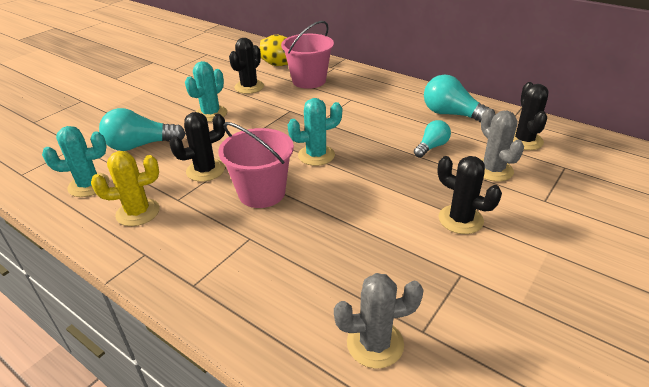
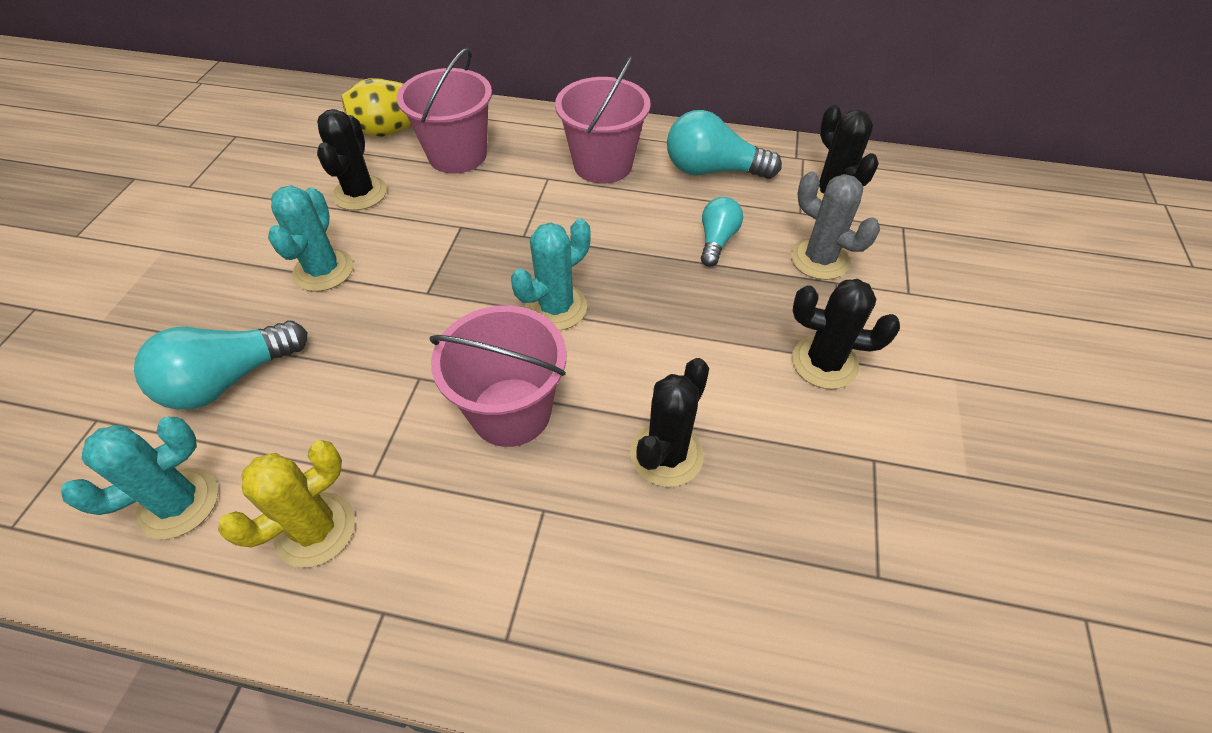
camera: 25 degrees left, 15 degrees up
black cactus [169,112,225,182] -> black cactus moved to [630,358,709,487]
grey cactus [334,273,424,369] -> none
none -> pink bucket [555,56,651,184]

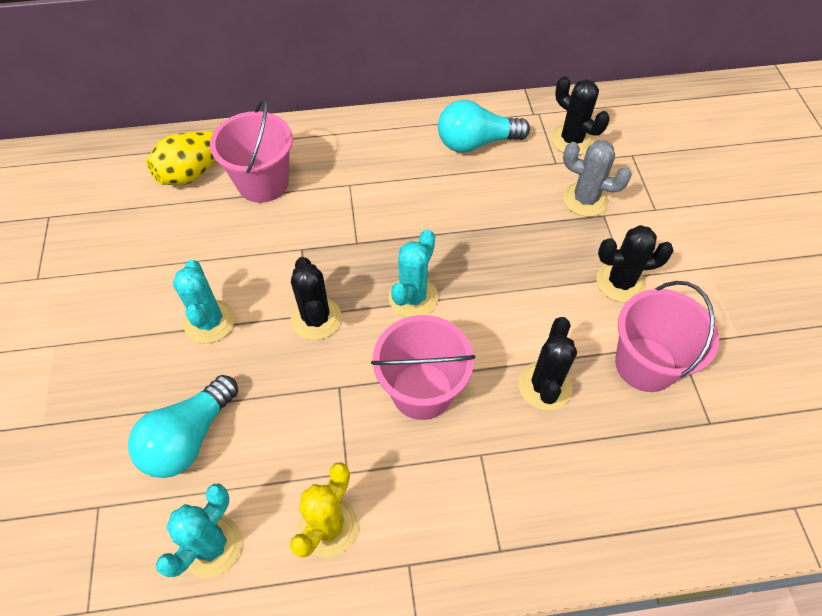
camera: 20 degrees left, 5 degrees up
black cactus [317,109,387,210] -> black cactus moved to [291,257,341,340]
pink bucket [555,56,651,184] -> pink bucket moved to [615,281,719,392]
turquoise light bulb [701,197,743,267] -> none

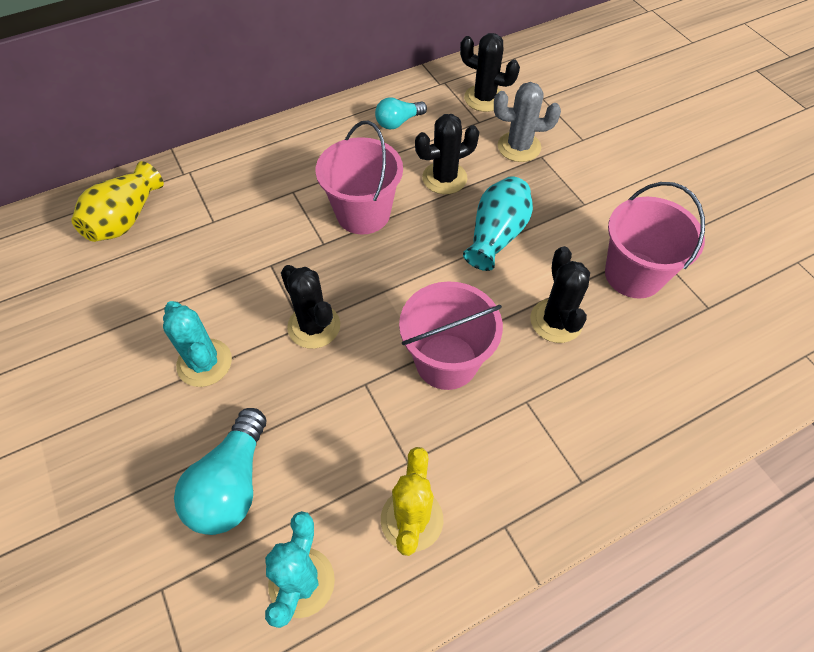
camera: 20 degrees left, 0 degrees up
pink bucket [210,98,293,203] -> pink bucket moved to [316,121,403,234]
turquoise cactus [388,230,438,317] -> none
turquoise light bulb [438,100,530,153] -> turquoise light bulb [375,97,427,130], size x0.61
black cactus [596,225,674,302] -> black cactus moved to [415,114,479,194]
none -> turquoise vase [463,176,533,271]

